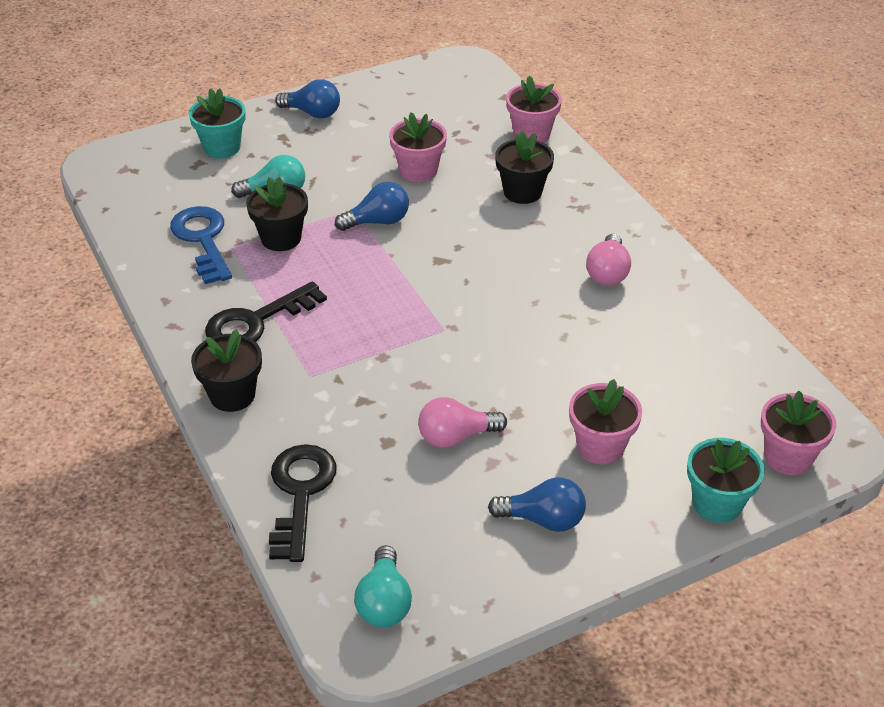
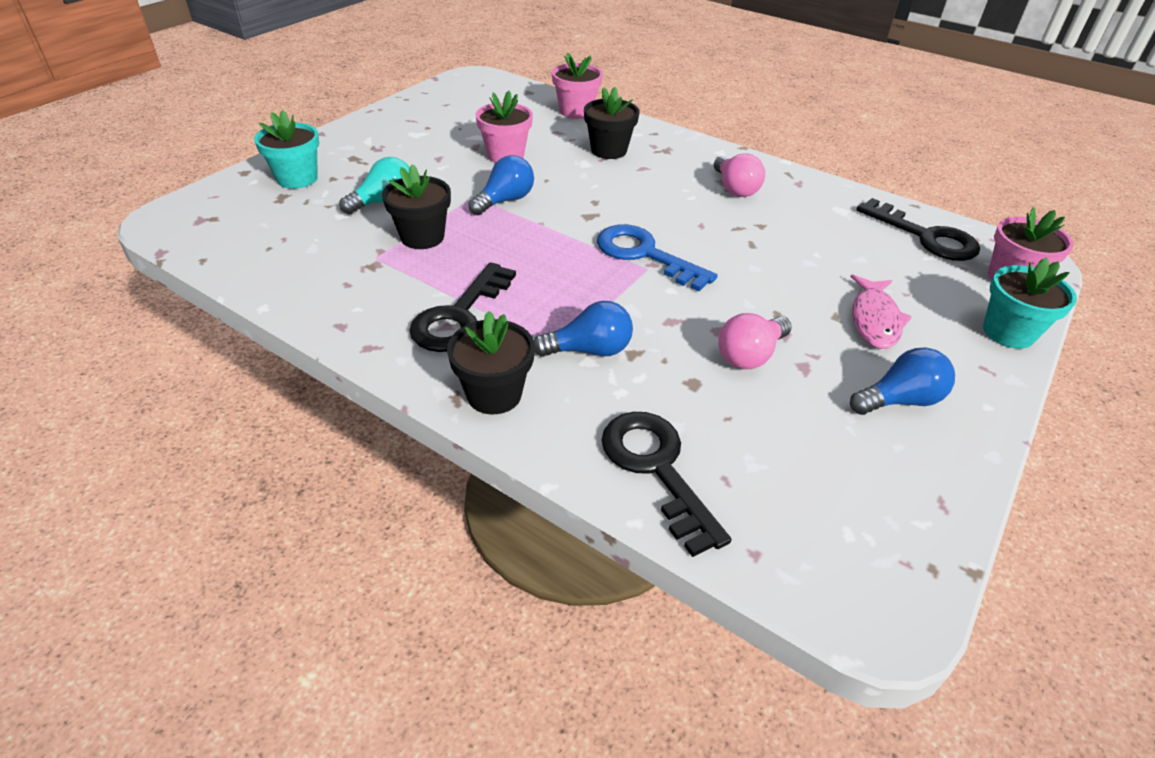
camera: 30 degrees left, 0 degrees up
blue key [170,206,232,284] -> blue key moved to [597,224,718,291]
blue light bulb [275,79,340,118] -> blue light bulb moved to [534,301,633,357]
turquoise light bulb [354,545,412,628] -> none
pink flower pot [569,379,642,464] -> pink fish [850,275,912,349]
none -> black key [857,198,980,261]

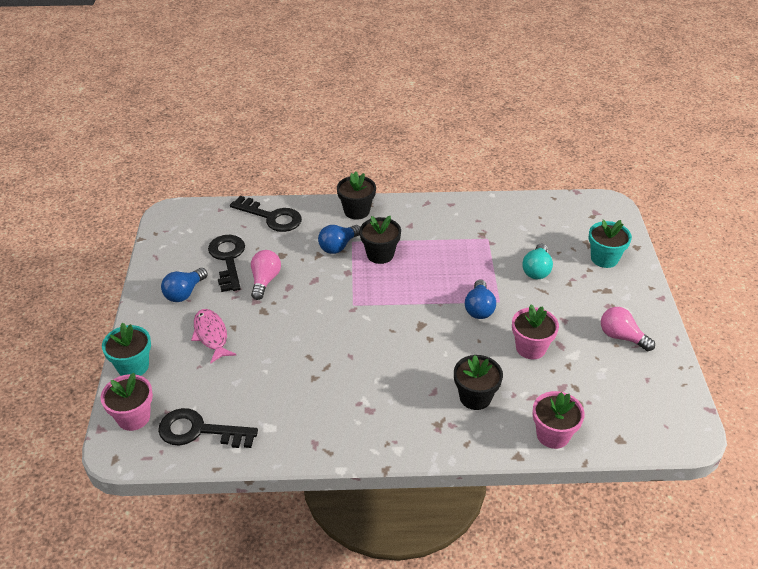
camera: 145 degrees right, 0 degrees up
black flower pot [382,164,451,249] -> black flower pot moved to [360,216,401,264]
black key [409,262,516,352] -> black key moved to [208,235,245,292]
blue key [597,224,718,291] -> none
pink light bulb [714,154,765,197] -> pink light bulb moved to [601,307,655,351]

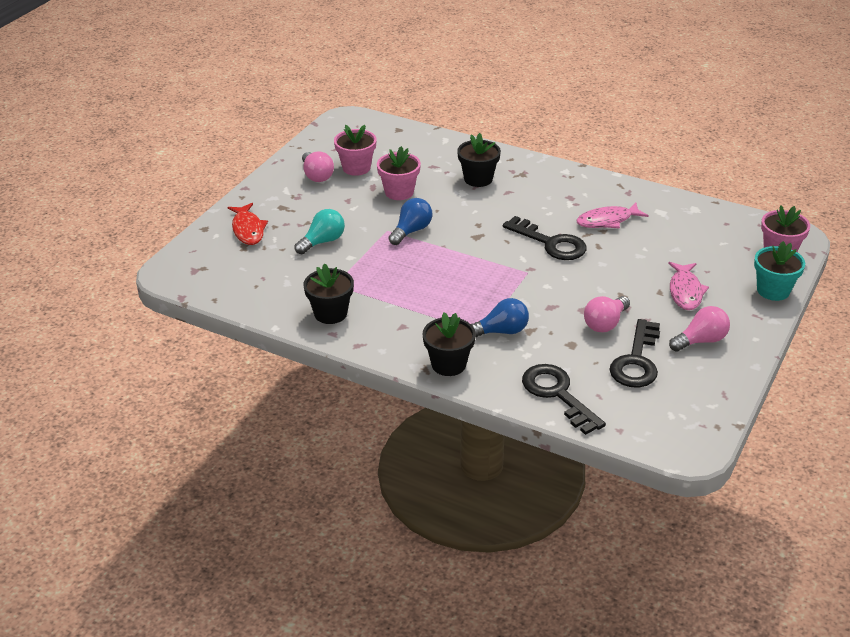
camera: 150 degrees left, 5 degrees down
black key [158,408,258,448] -> black key moved to [503,216,587,260]
blue light bulb [161,268,208,302] -> pink light bulb [669,306,730,352]
black flower pot [360,216,401,264] -> black flower pot moved to [304,264,354,324]
pink flower pot [533,391,585,449] -> pink flower pot moved to [334,125,377,176]
turquoise flower pot [589,220,632,268] -> red fish [227,203,268,245]
none -> pink fish [576,202,649,229]

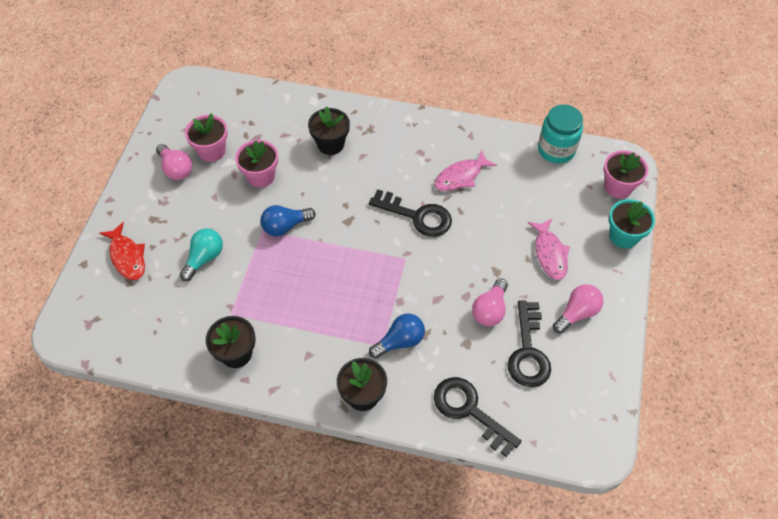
camera: 15 degrees left, 20 degrees up
blue light bulb [388,198,432,245] -> blue light bulb turned 135 degrees counterclockwise [261,205,315,237]
none -> turquoise jar [538,104,583,164]

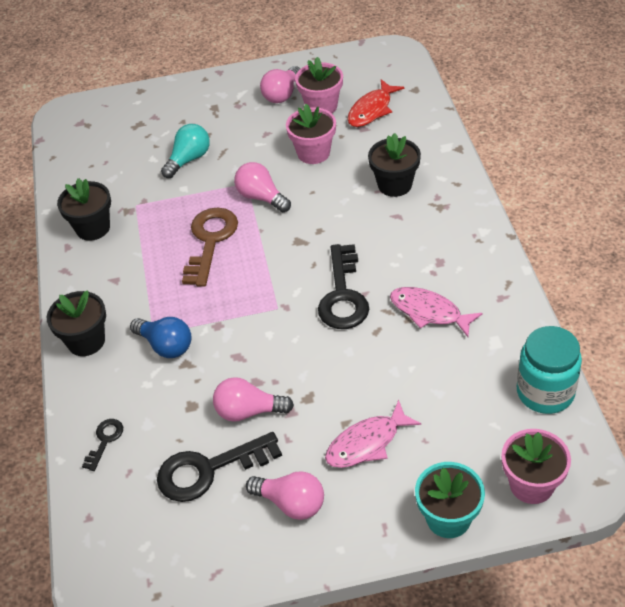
camera: 70 degrees right, 10 degrees down
red fish [100,222,145,280] -> red fish moved to [347,79,404,127]
turquoise light bulb [180,228,223,281] -> turquoise light bulb turned 60 degrees counterclockwise [161,124,210,178]
blue light bulb [261,205,315,237] -> pink light bulb [234,162,291,212]
black key [434,377,521,457] -> black key [82,419,123,471], size x0.50
none -> brown key [182,208,238,287]

